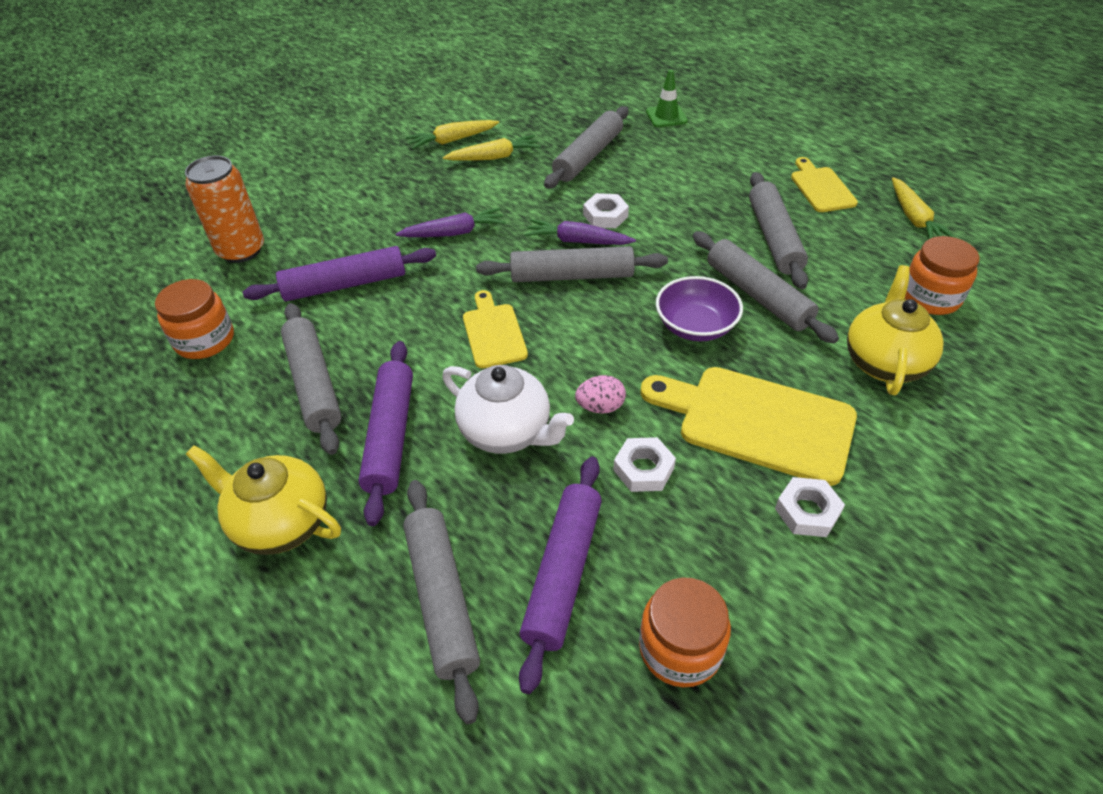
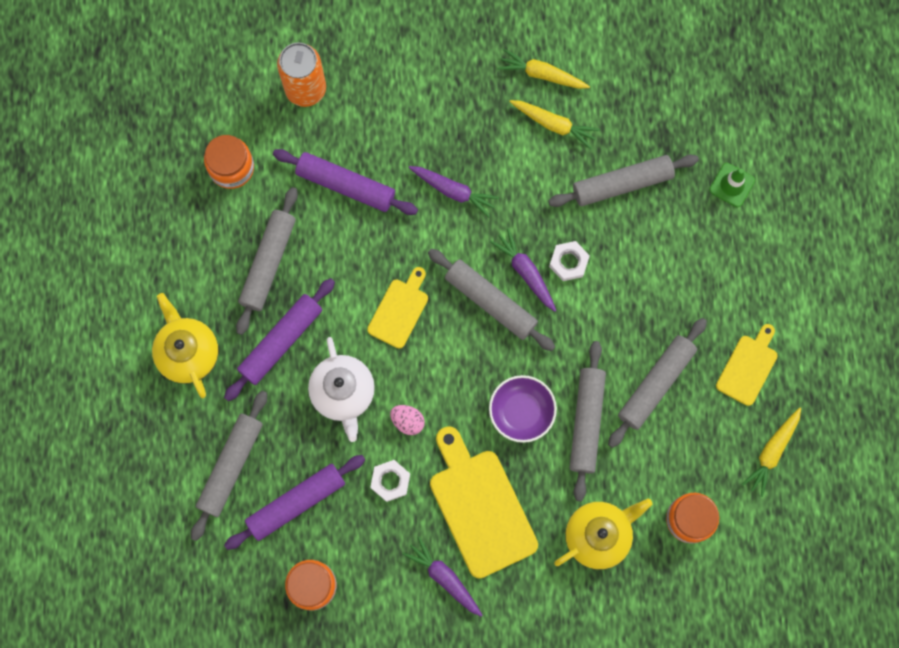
camera: 40 degrees right, 30 degrees up
white nut [775,477,845,537] -> purple carrot [402,537,482,617]

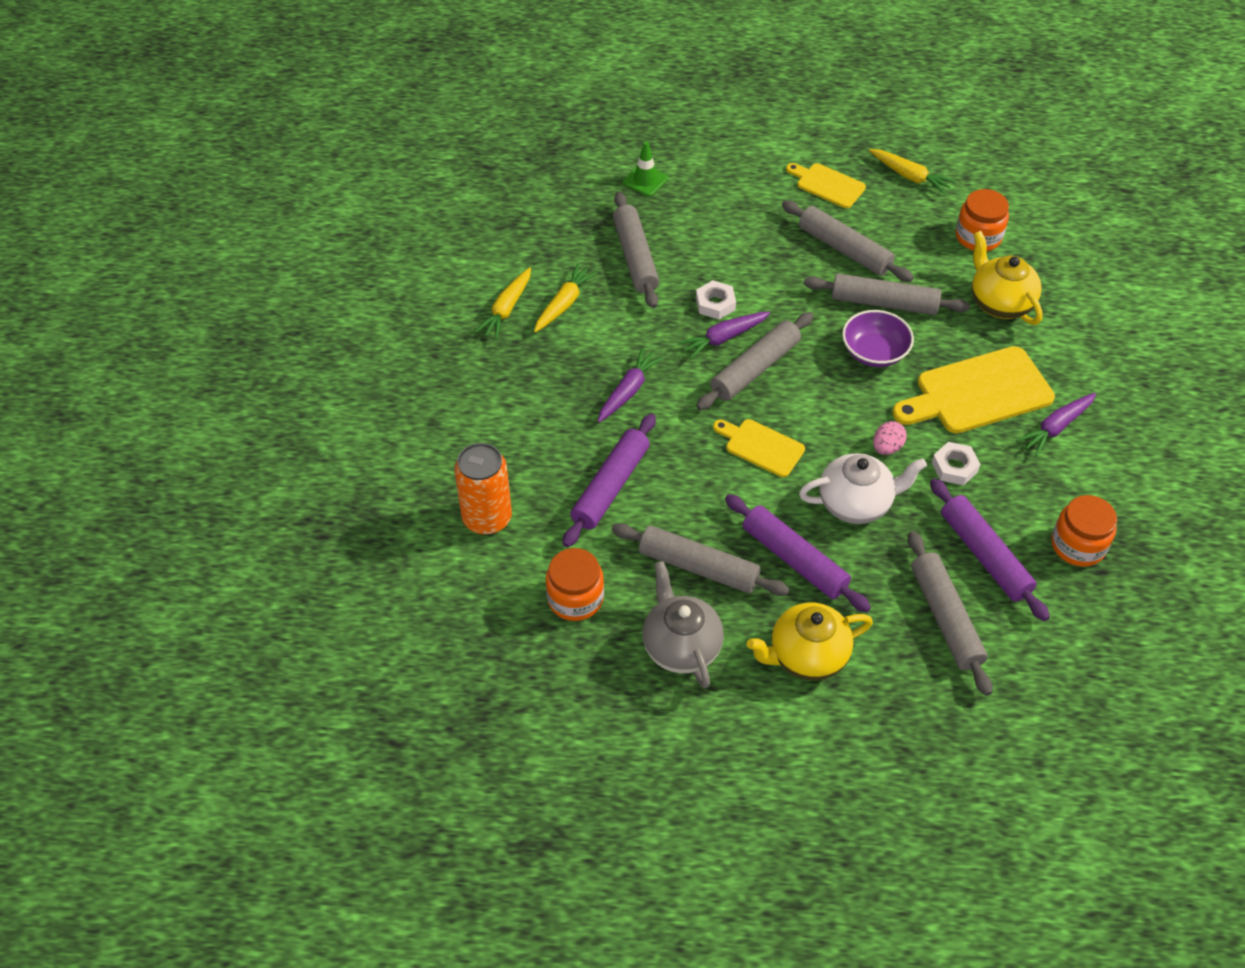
camera: 85 degrees left, 25 degrees down
grey rolling pin [191,391,267,541] -> grey rolling pin turned 45 degrees clockwise [908,531,992,696]
none -> grey teapot [643,561,724,688]

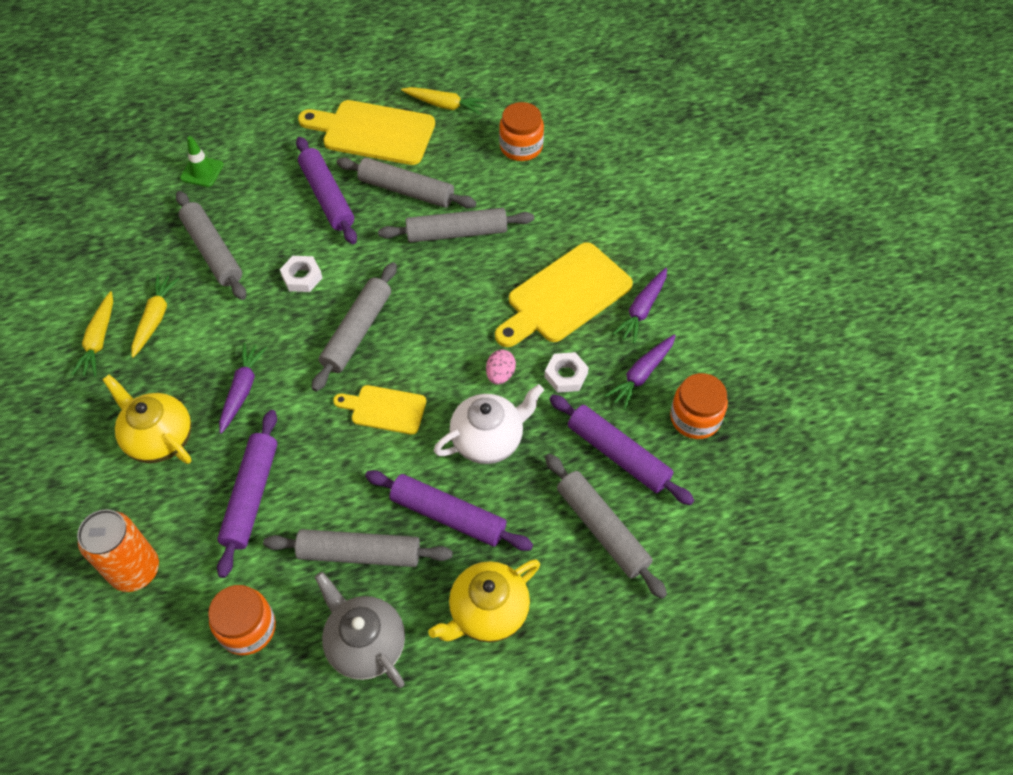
camera: 20 degrees left, 5 degrees up
purple carrot [678,311,770,359] -> purple carrot moved to [604,334,676,410]
yellow cutting board [786,163,866,208] -> yellow cutting board [298,100,435,165], size x1.77
purple bowl [842,310,914,367] -> none
yellow teapot [972,231,1043,325] -> yellow teapot moved to [102,374,192,464]
none -> purple rolling pin [296,137,357,244]

